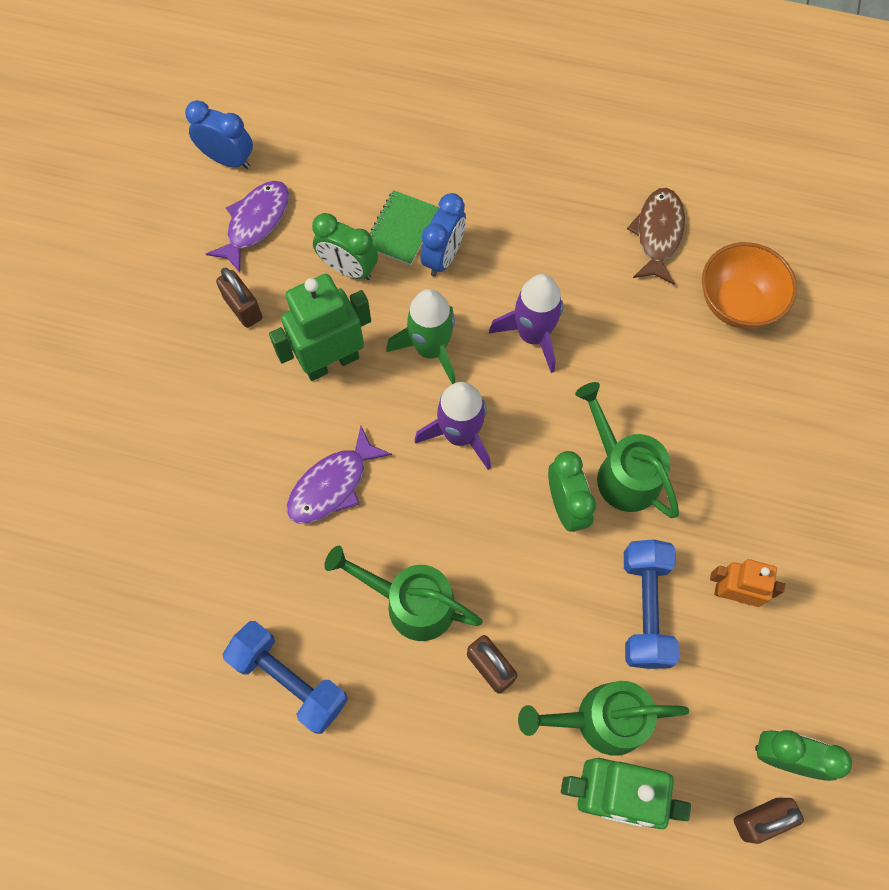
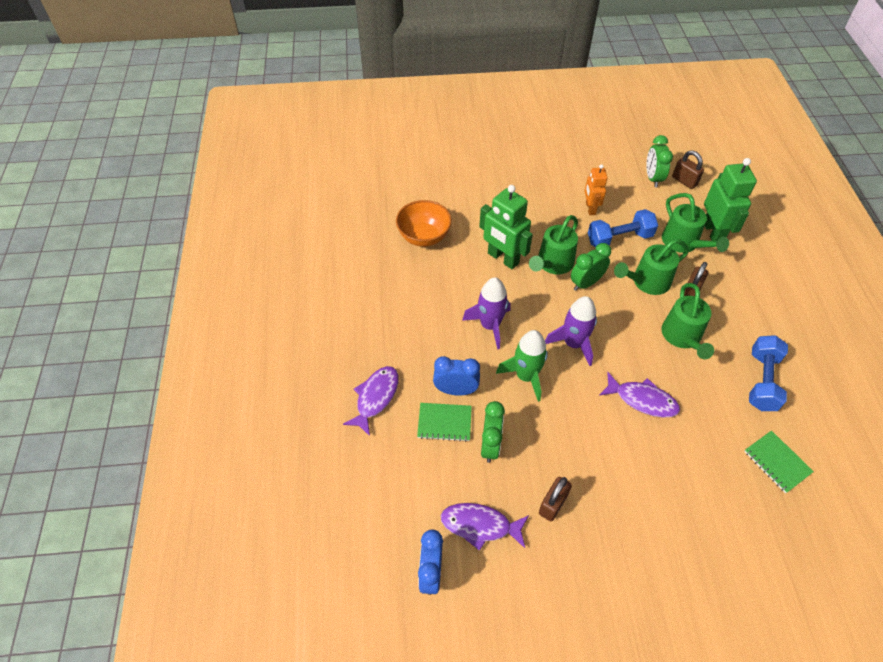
camera: 110 degrees left, 15 degrees down
green robot [269,274,371,381] -> green robot moved to [479,185,533,269]
brown fish [627,188,685,285] -> none
none -> purple fish [343,366,399,436]
none -> green watering can [614,239,689,295]
none -> green notebook [744,431,814,493]

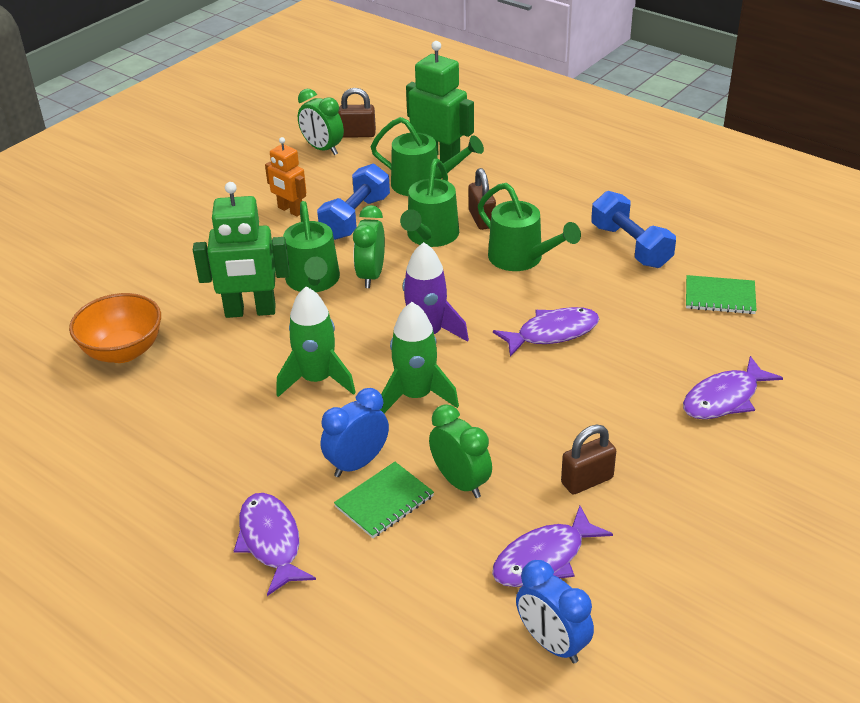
camera: 45 degrees left, 15 degrees down
purple rocket [462,277,510,350] -> green rocket [276,287,356,397]
brown padlock [539,477,572,521] -> brown padlock turned 75 degrees clockwise [561,425,616,495]
none -> purple fish [683,356,783,419]

